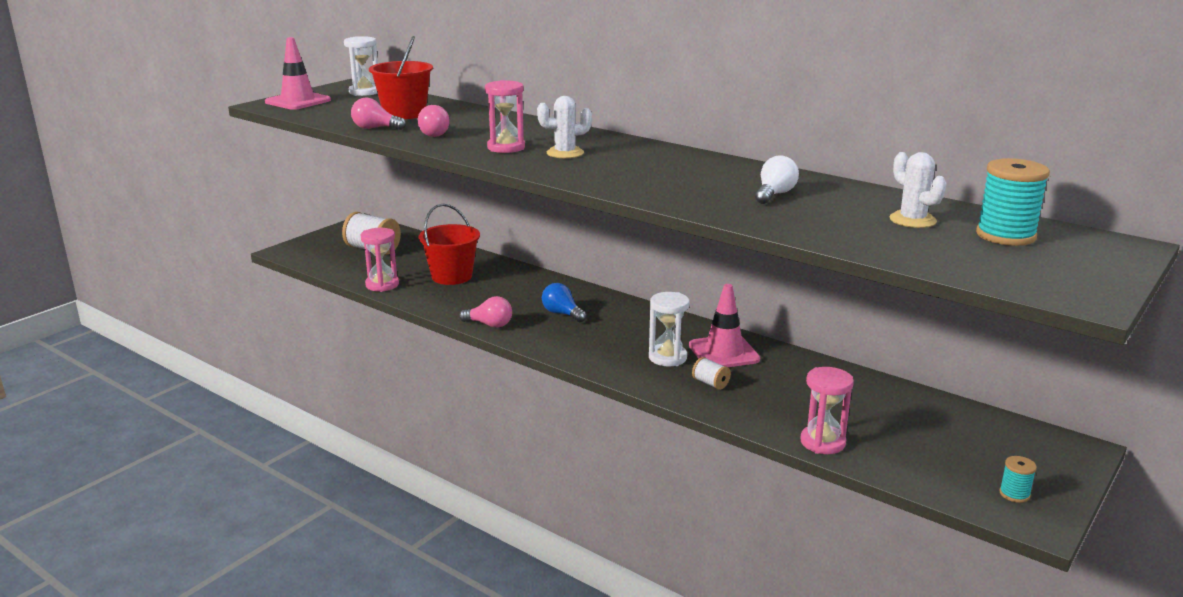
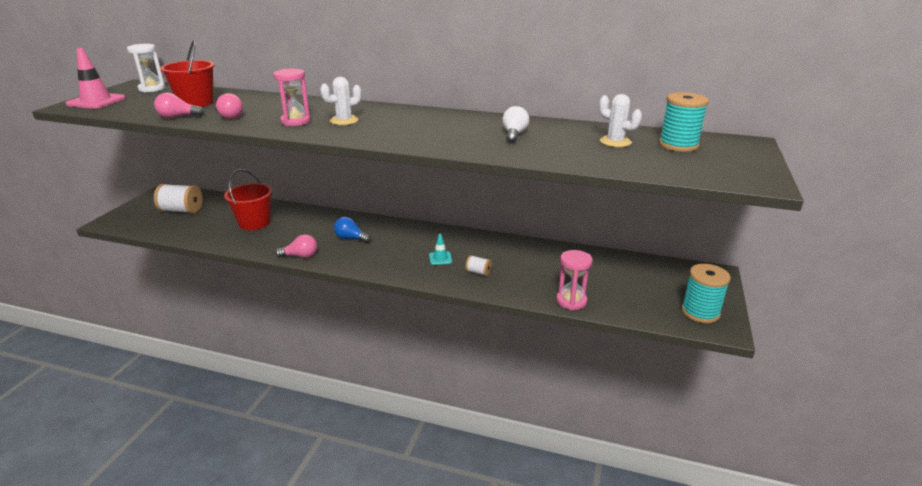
camera: 20 degrees left, 5 degrees up
pink hourglass [360,228,399,292] -> none
white hourglass [649,292,690,367] -> turquoise traffic cone [429,234,452,265]
pink traffic cone [689,284,760,367] -> none
turquoise spool [999,456,1037,503] -> turquoise spool [681,264,731,323], size x1.96

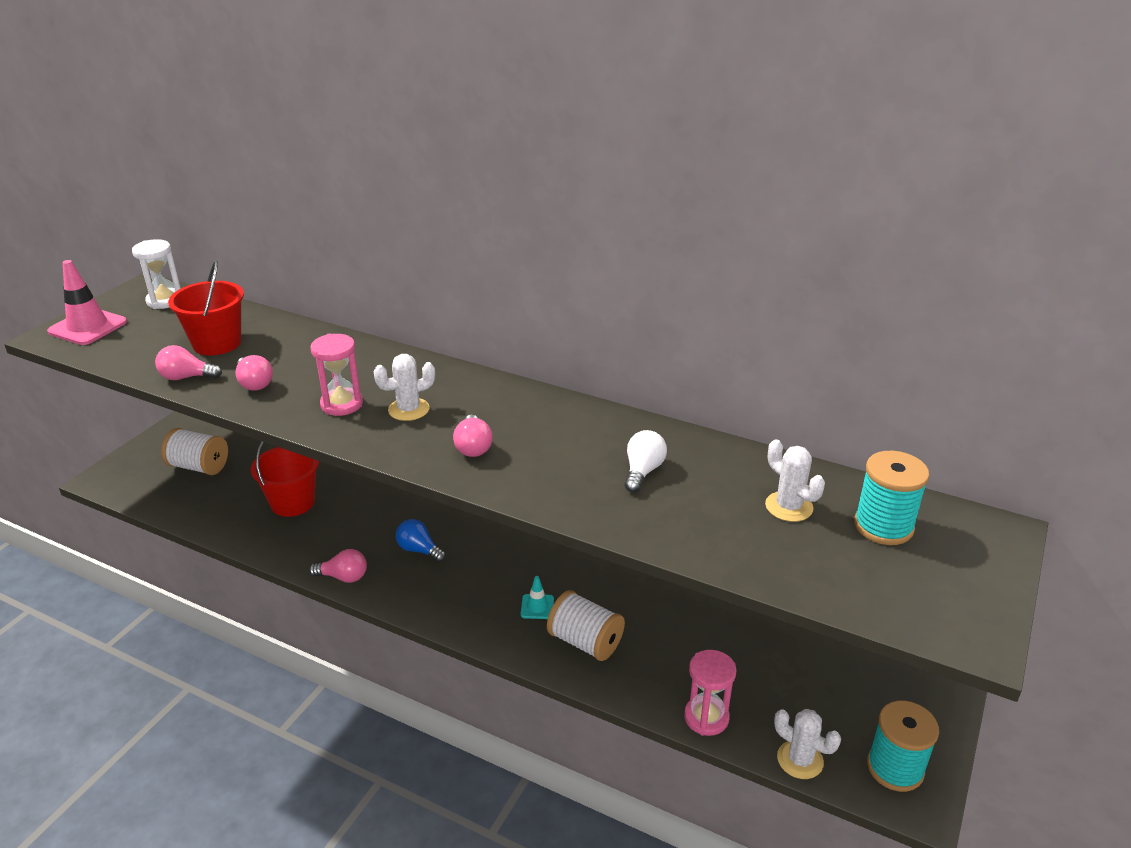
camera: 10 degrees right, 5 degrees up
white spool [466,255,492,276] -> white spool [547,590,625,661], size x1.96
none -> pink light bulb [453,415,492,457]
none -> white cactus [774,709,841,779]

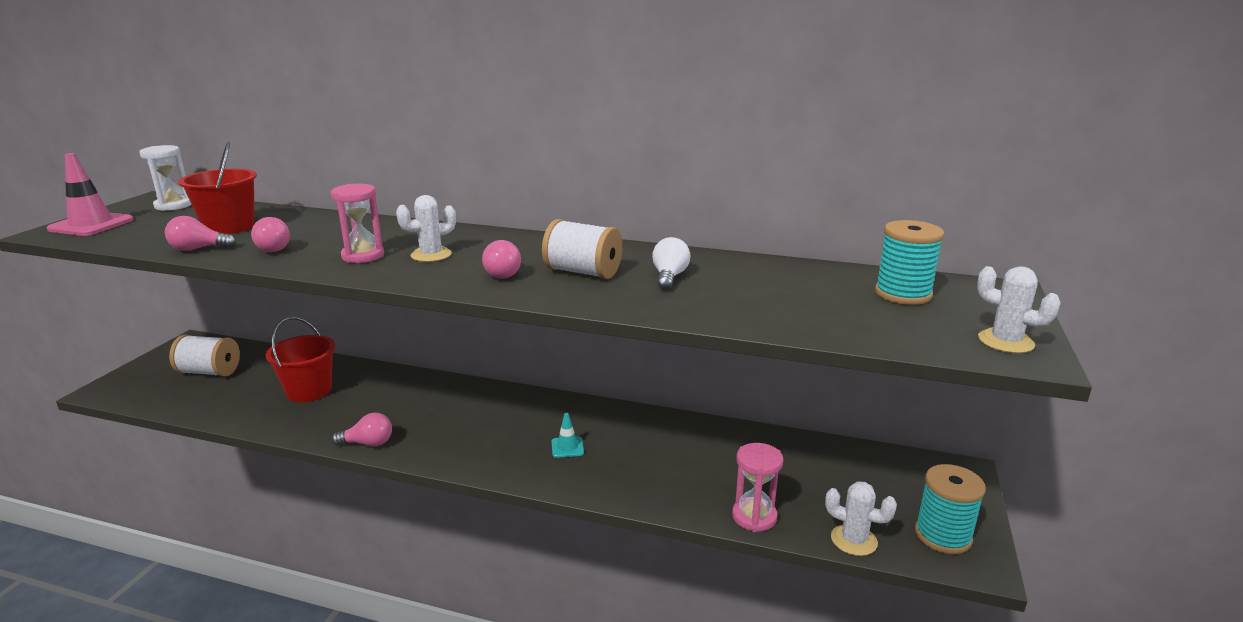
camera: 10 degrees left, 10 degrees down
blue light bulb [396,519,446,562] -> none
white spool [547,590,625,661] -> white spool moved to [542,219,623,279]
white cactus [765,439,825,522] -> white cactus moved to [977,266,1061,353]

